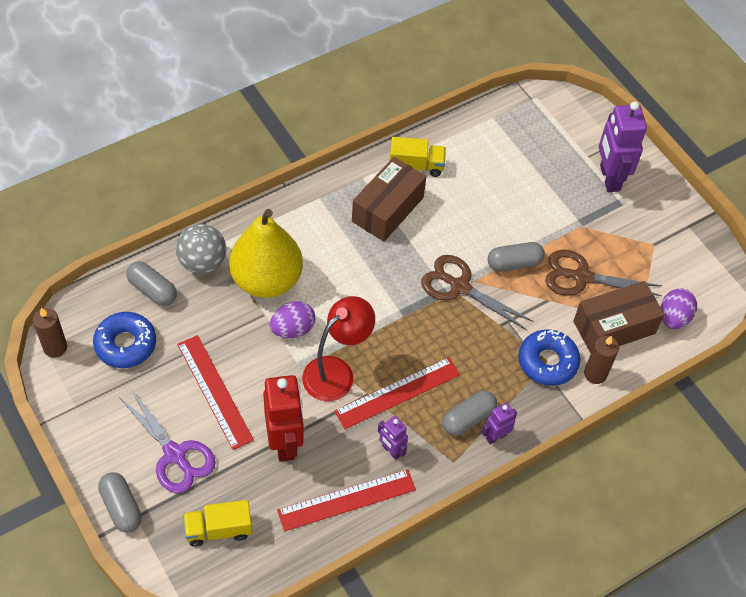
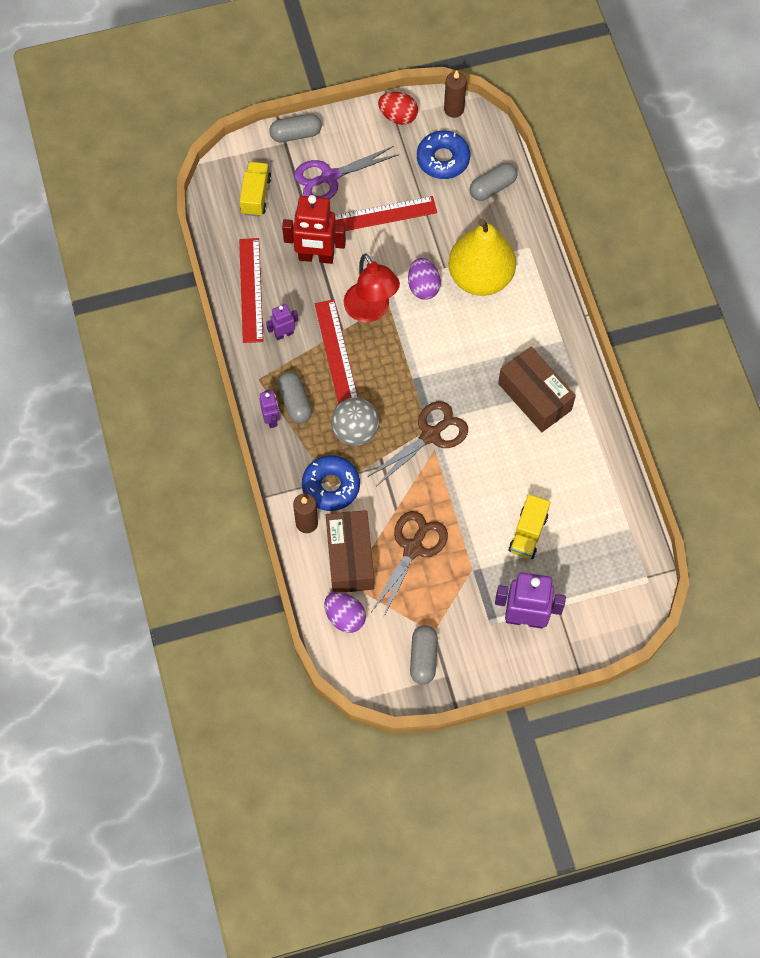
camera: 110 degrees right, 10 degrees up
grey ball [176,224,226,274] -> grey ball moved to [331,397,379,446]
yellow truck [390,137,446,177] -> yellow truck moved to [509,494,550,559]
grey capsule [488,242,545,272] -> grey capsule moved to [410,625,438,685]
none -> red egg [378,92,418,125]

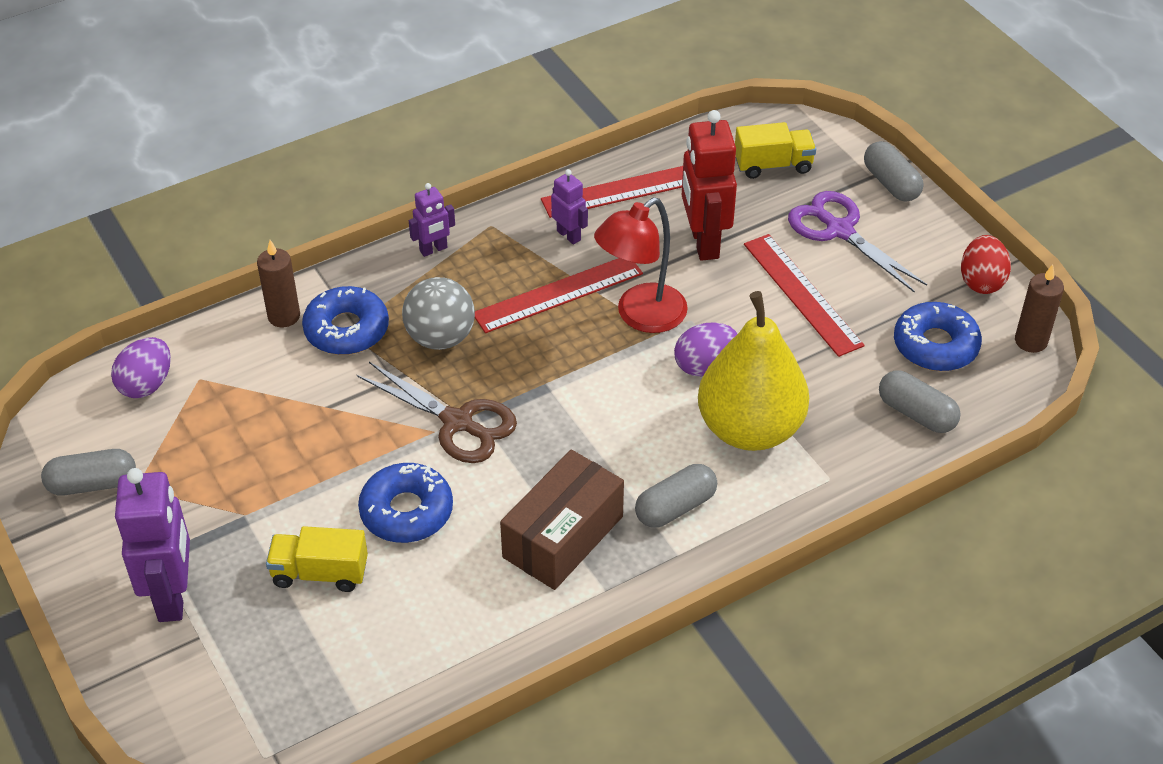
camera: 75 degrees right, 20 degrees down
grey capsule [277,372,312,424] -> grey capsule moved to [635,464,717,528]
brown box [326,510,374,593] -> none
brown scissors [371,511,448,618] -> none
none -> blue donut [358,463,453,543]

